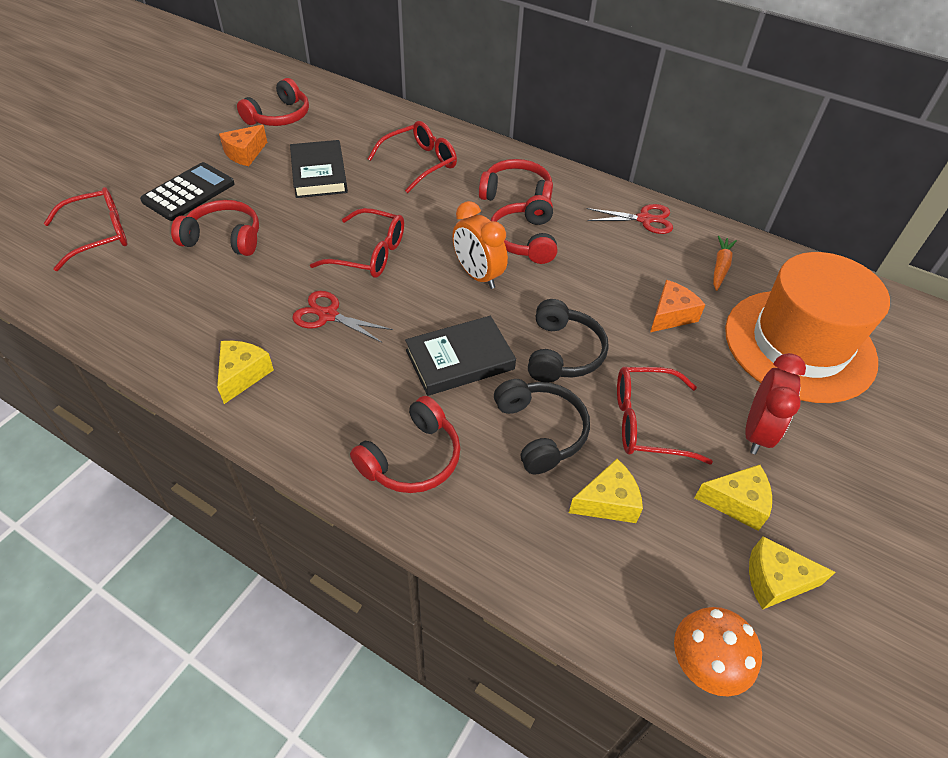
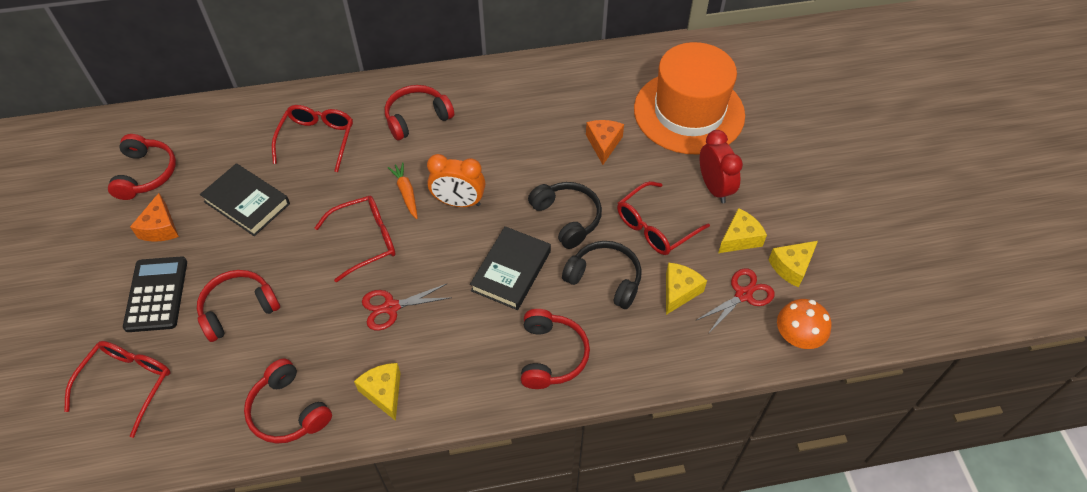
camera: 40 degrees left, 5 degrees up
red headphones [491,195,557,264] -> red headphones moved to [244,359,332,444]
red scissors [587,204,673,234] -> red scissors moved to [695,269,775,334]
orange carrot [713,236,737,291] -> orange carrot moved to [387,162,418,219]

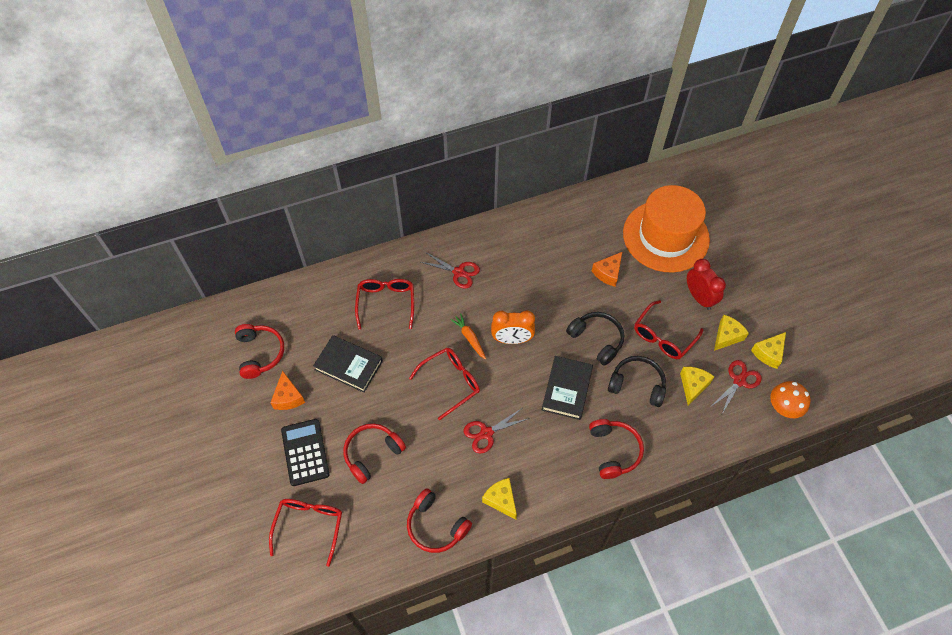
camera: 10 degrees left, 5 degrees up
red headphones [385,85,454,140] -> red scissors [421,253,480,289]
orange cheese [586,120,624,165] -> orange cheese turned 135 degrees counterclockwise [592,252,622,287]

